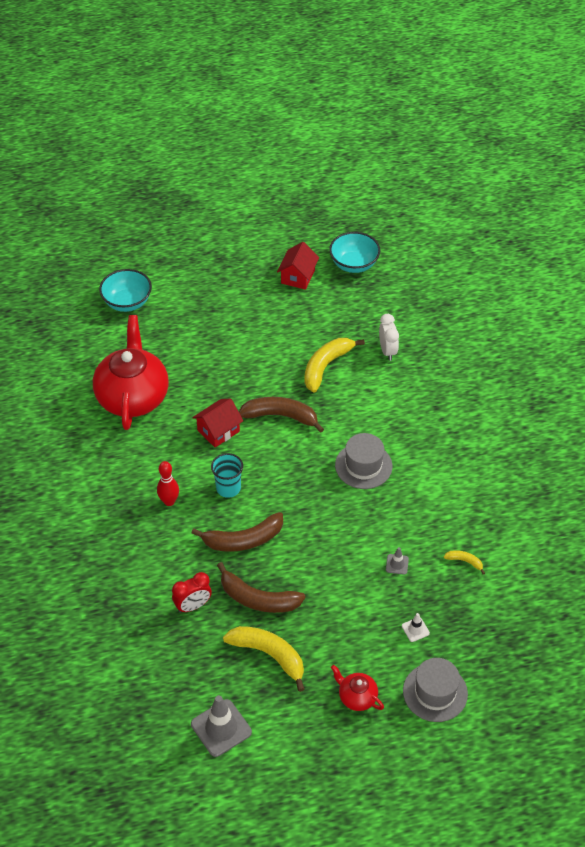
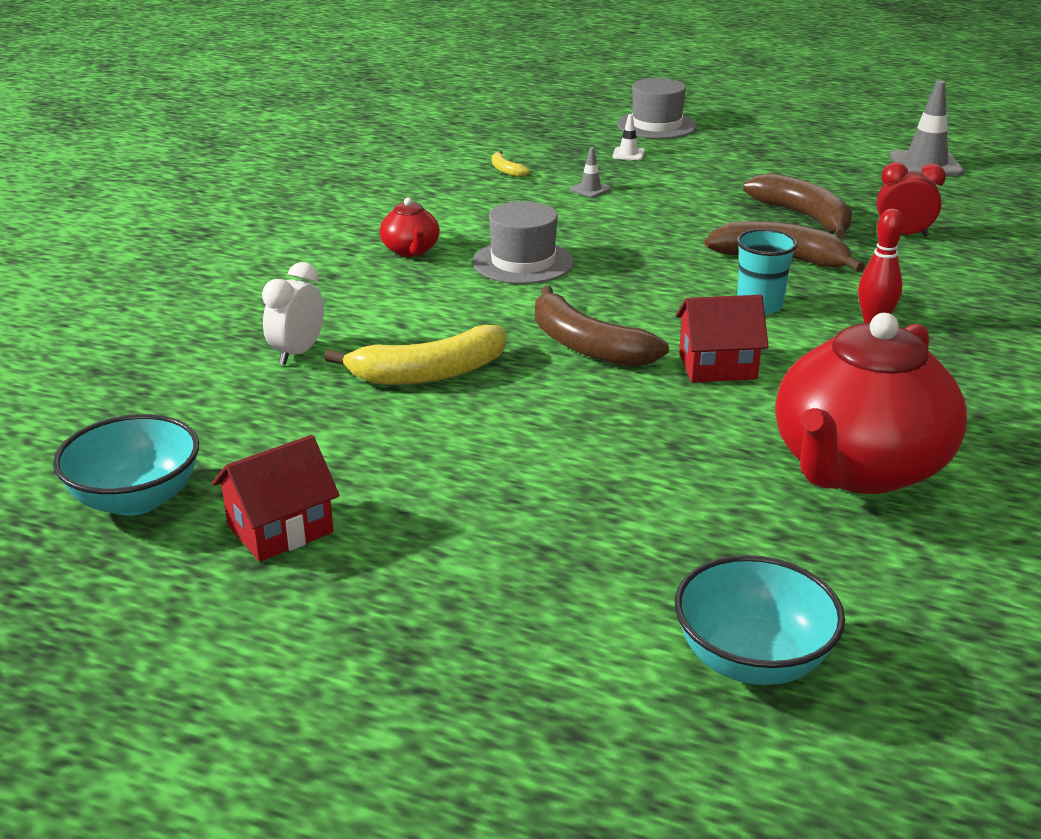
camera: 145 degrees left, 20 degrees down
yellow banana [223,626,305,692] -> none
red teapot [331,665,384,711] -> red teapot moved to [380,197,440,257]

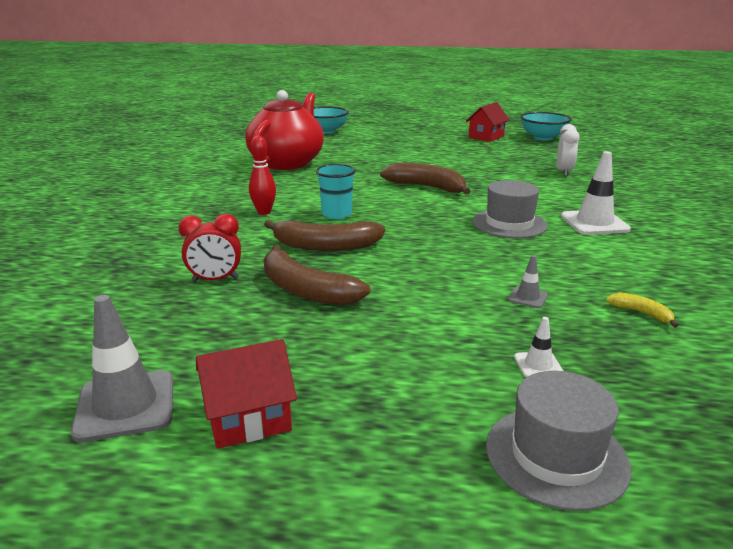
camera: 165 degrees right, 5 degrees down
yellow banana [324,325,506,385] -> none
red teapot [380,197,440,257] -> white traffic cone [561,151,631,235]
red house [676,295,769,383] -> red house moved to [196,339,297,449]

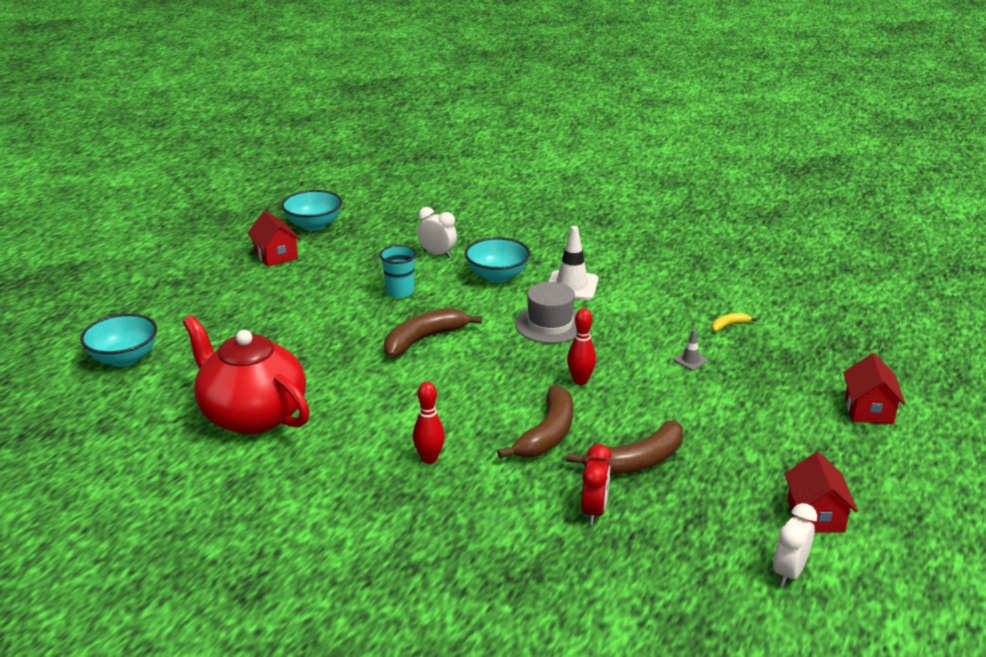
camera: 70 degrees left, 5 degrees up
grey traffic cone [71,295,173,442] -> white clock [773,503,817,587]
turquoise cup [316,164,356,219] -> turquoise cup moved to [379,245,417,298]
grey hat [486,371,632,511] -> red house [843,353,905,424]
white traffic cone [514,317,563,378] -> none
none -> turquoise bowl [465,237,530,283]
none -> red bowling pin [567,308,596,385]

